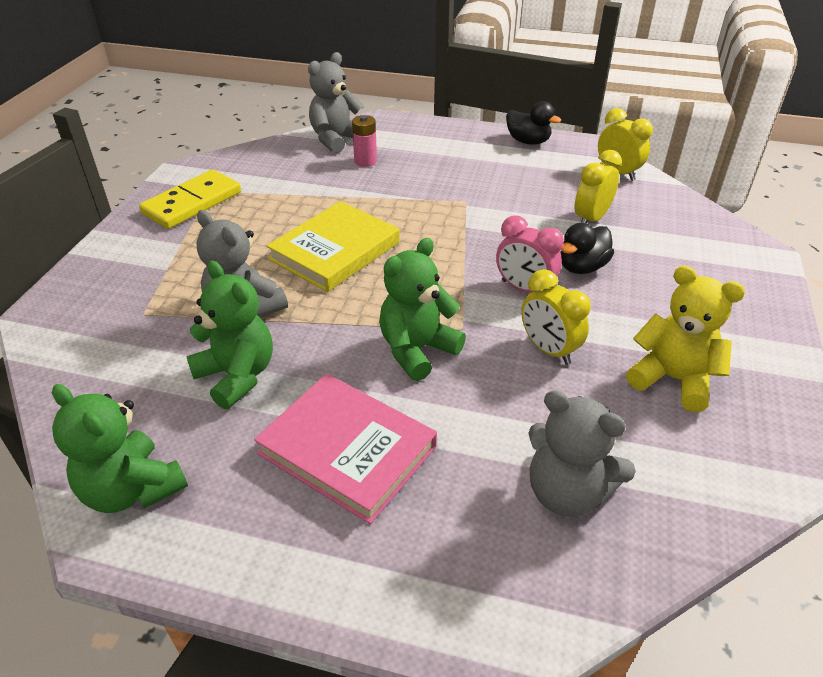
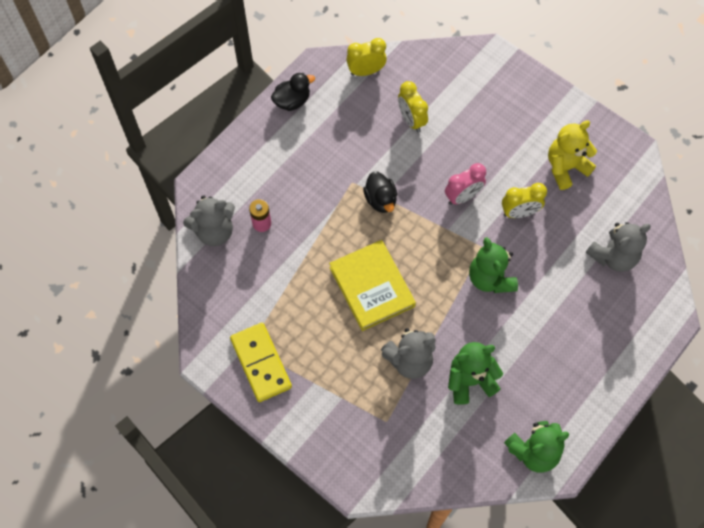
camera: 65 degrees left, 25 degrees up
pink book [254,374,437,524] -> none
grey teddy bear [308,52,363,153] -> grey teddy bear turned 90 degrees counterclockwise [183,195,235,246]
black duck [560,223,614,274] -> black duck moved to [363,171,397,213]

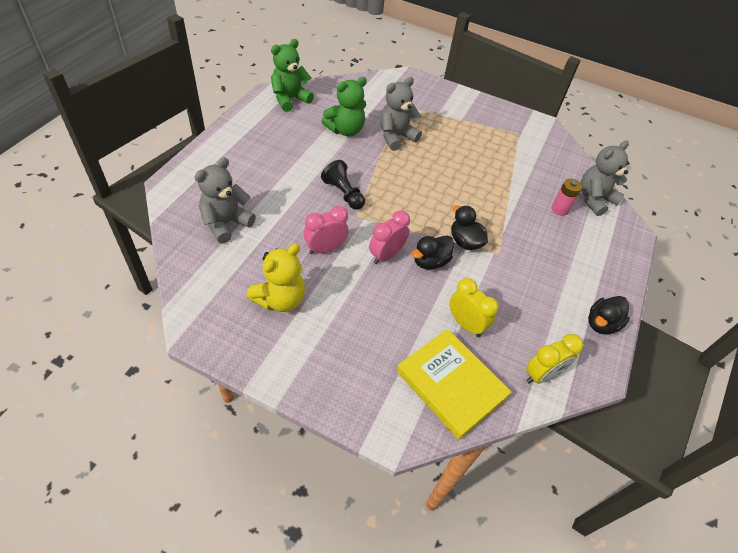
camera: 160 degrees right, 15 degrees down
yellow domino [230,323,292,402] -> none
yellow book [329,240,416,331] -> yellow book moved to [397,329,511,440]
green teddy bear [469,237,518,293] -> black pawn [321,160,365,210]
yellow clock [502,183,547,218] -> pink clock [304,206,349,254]
none -> black duck [412,236,454,270]

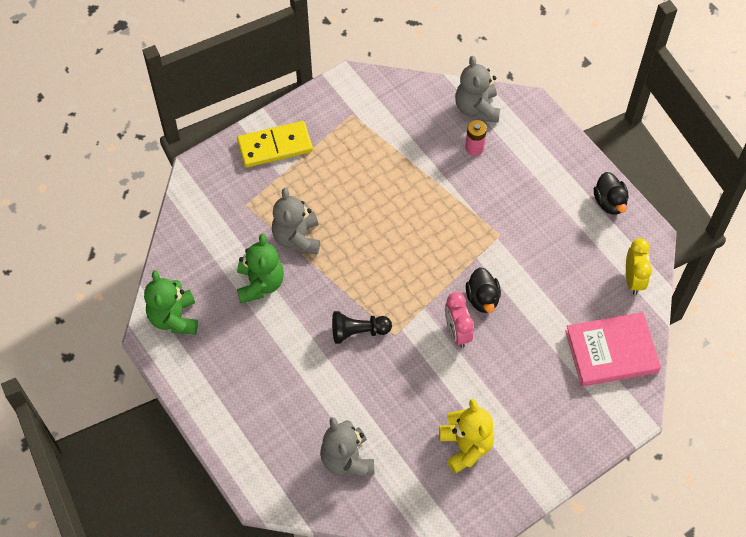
camera: 55 degrees left, 10 degrees up
pink clock [304,206,349,254] -> none
yellow book [397,329,511,440] -> pink book [565,312,661,387]
yellow clock [449,278,499,337] -> none
black duck [451,205,488,250] -> none
none -> yellow domino [237,121,313,167]

